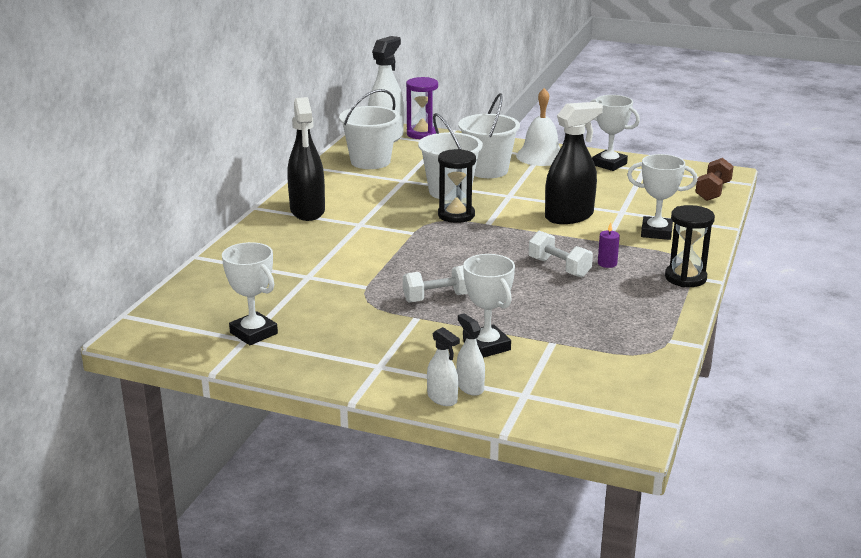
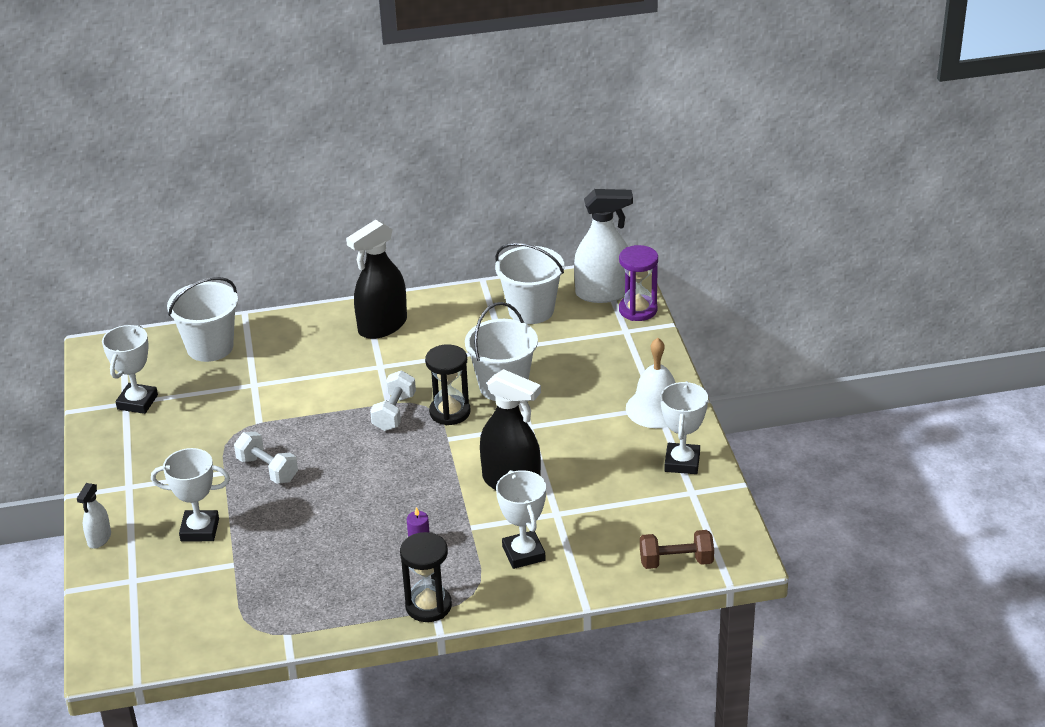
camera: 60 degrees right, 10 degrees up
white spray bottle [457,313,485,396] -> none
white bucket [458,93,520,178] -> white bucket moved to [167,277,238,362]
white trophy [463,254,515,358] -> white trophy turned 60 degrees clockwise [151,448,230,541]
white dumbbell [529,231,593,278] -> white dumbbell moved to [370,370,416,431]

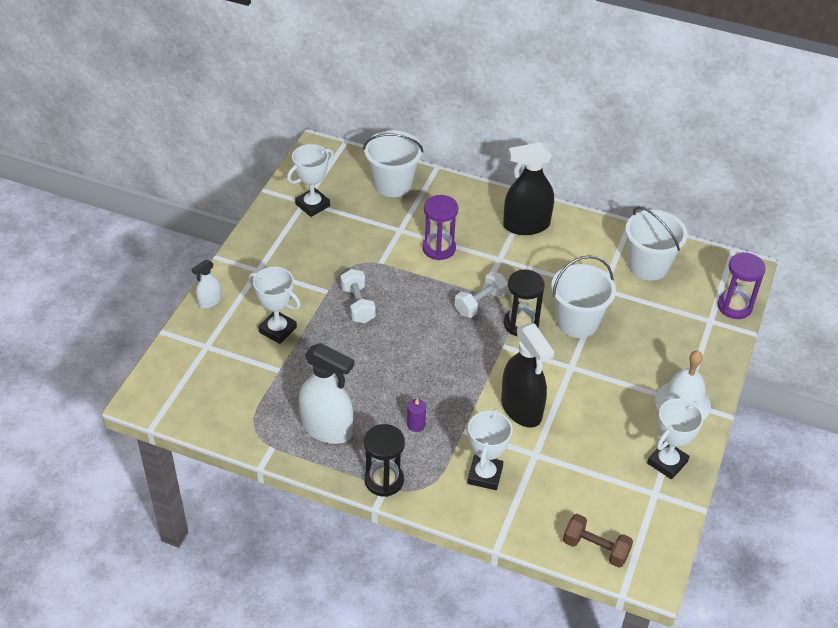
camera: 30 degrees right, 10 degrees up
white spray bottle [574,189,633,303] -> white spray bottle moved to [299,343,354,444]
none -> purple hourglass [422,195,458,260]

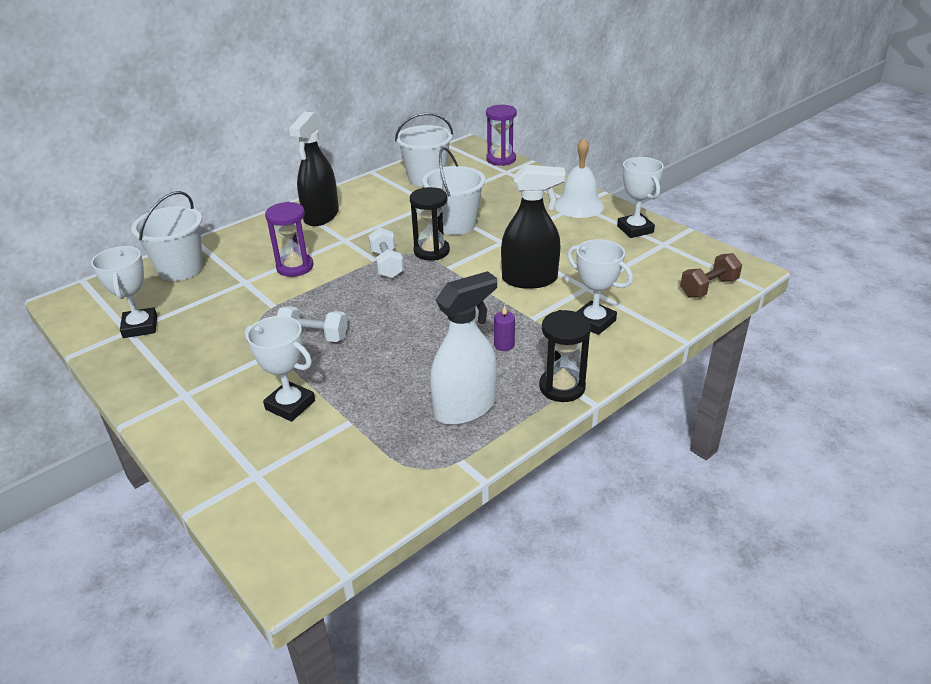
camera: 60 degrees left, 10 degrees down
white spray bottle [192,260,222,308] -> none
white trophy [249,267,301,344] -> white trophy turned 60 degrees clockwise [245,316,315,422]

